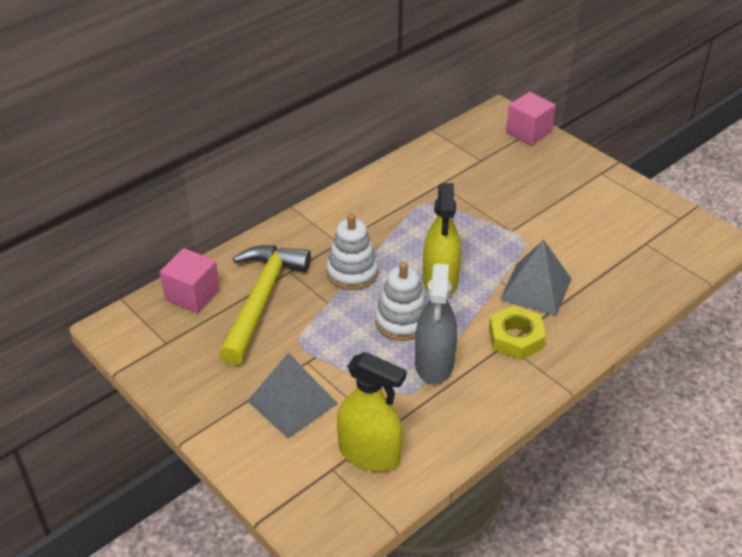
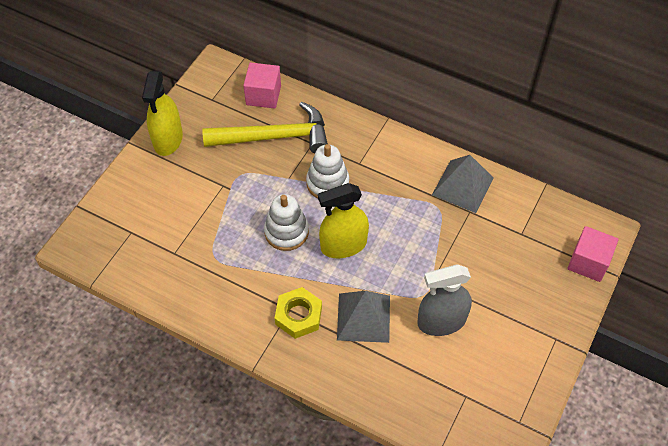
camera: 70 degrees right, 15 degrees up
grey pyramid [248,353,338,439] -> grey pyramid moved to [432,155,494,213]
yellow spray bottle [337,352,407,472] -> yellow spray bottle moved to [142,71,183,156]
grey spray bottle [415,264,457,384] -> grey spray bottle moved to [417,264,472,336]

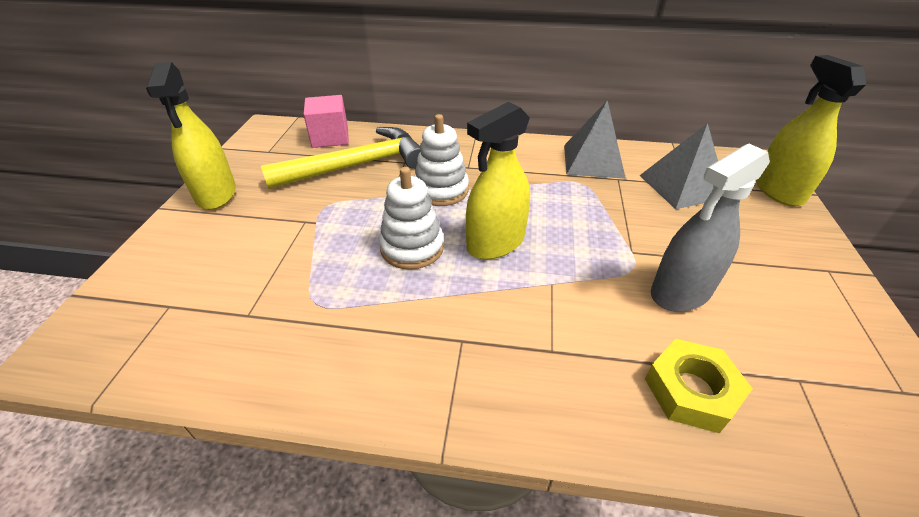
camera: 20 degrees left, 15 degrees down
yellow nut [275,287,322,339] -> yellow nut moved to [645,339,753,433]
grey pyramid [337,291,390,343] -> grey pyramid moved to [639,123,718,209]
pink cube [567,226,618,282] -> yellow spray bottle [756,55,866,206]

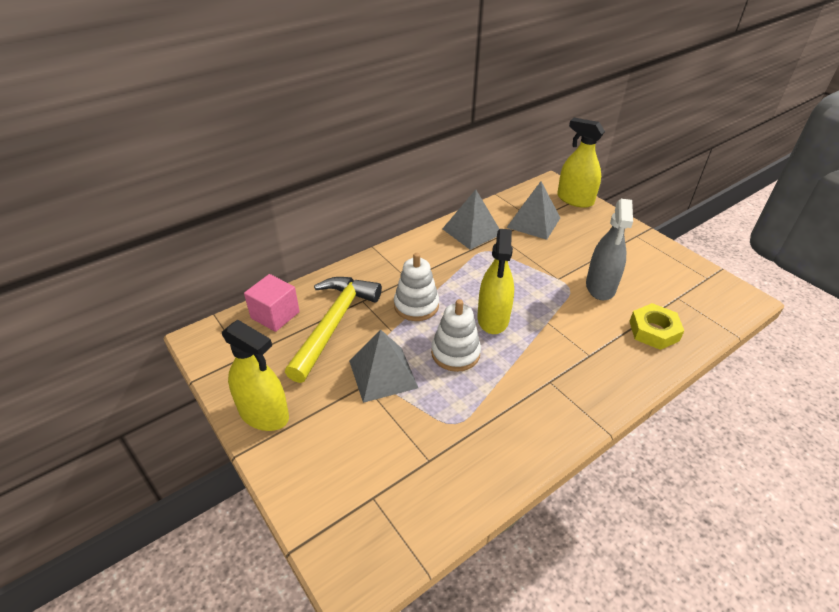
camera: 45 degrees left, 0 degrees up
none -> grey pyramid [349,330,418,403]

